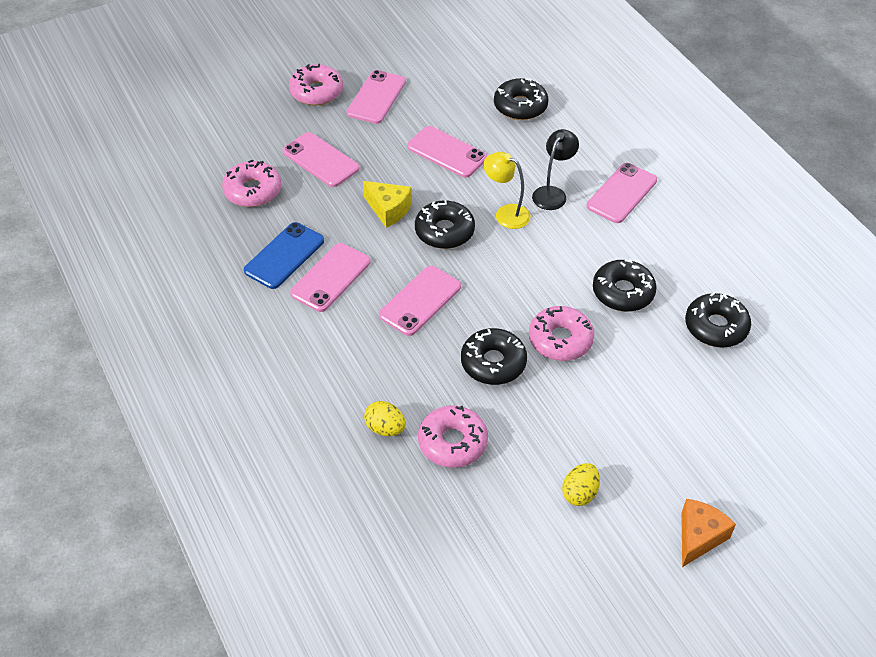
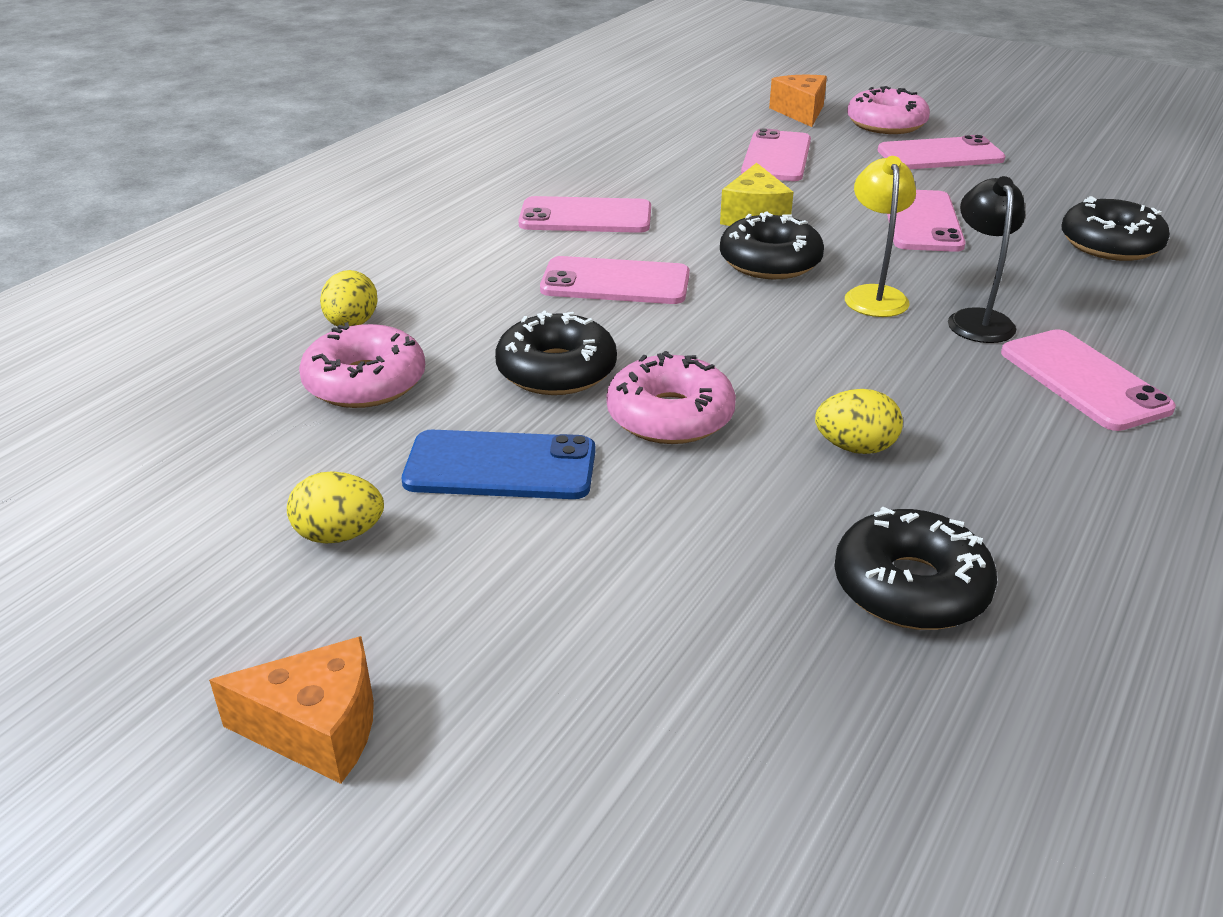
camera: 60 degrees right, 15 degrees down
pink donut [222,160,281,207] -> none
blue phone [244,222,324,289] -> blue phone moved to [402,430,595,499]
black lamp [532,129,579,210] -> black lamp turned 90 degrees counterclockwise [948,176,1025,343]
pink phone [586,163,657,223] -> pink phone turned 60 degrees clockwise [1001,329,1176,431]
black donut [593,259,657,312] -> yellow egg [815,389,903,454]
none -> orange cheese [769,75,827,127]

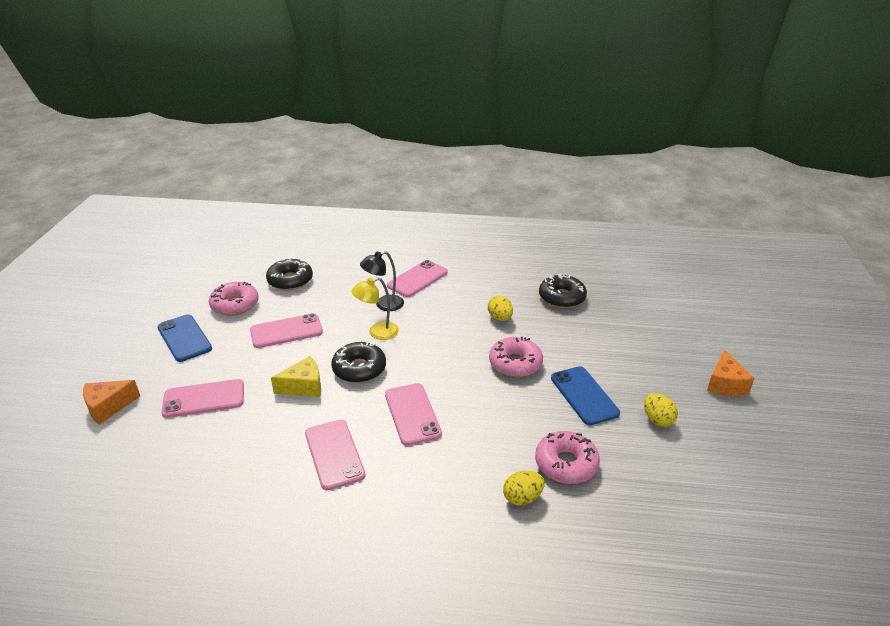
camera: 115 degrees left, 0 degrees up
orange cheese [209,636,374,784] -> orange cheese turned 150 degrees counterclockwise [707,350,755,396]
black donut [495,311,617,395] -> none
pink donut [847,86,930,134] -> pink donut moved to [209,282,259,316]
pink phone [878,135,1005,169] -> blue phone [157,314,212,362]

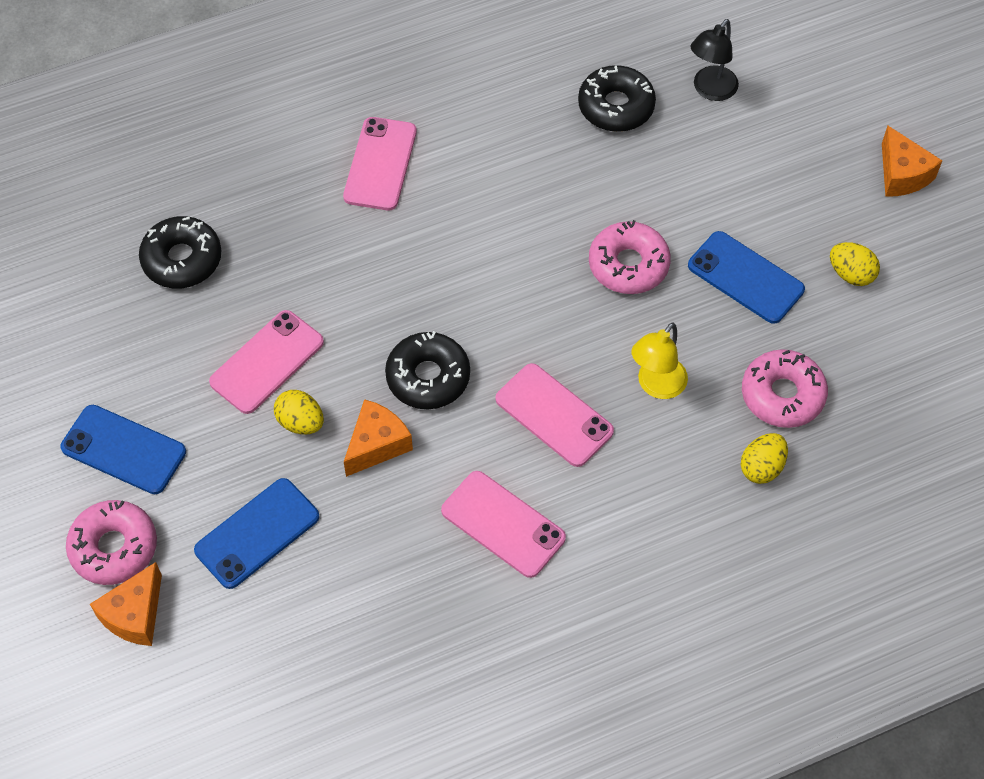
camera: 30 degrees left, 25 degrees up
pink phone [161,379,244,418] -> blue phone [194,478,319,589]
pink donut [209,282,259,316] -> pink donut moved to [66,500,157,585]
yellow cheese [271,356,321,397] -> orange cheese [344,399,413,477]
yellow lamp [351,277,399,340] -> yellow lamp moved to [631,322,688,399]
black lamp [360,251,404,311] -> black lamp moved to [690,19,739,101]
yellow egg [488,296,513,321] -> yellow egg moved to [274,390,324,435]

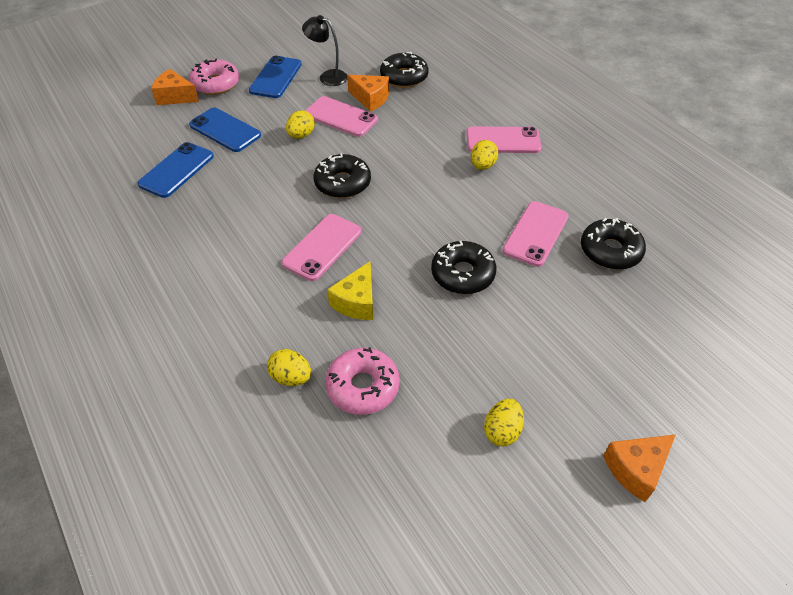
camera: 80 degrees right, 10 degrees down
orange cheese [344,399,413,477] -> orange cheese moved to [347,75,389,112]
pink phone [441,471,566,578] -> pink phone moved to [502,201,569,267]
pink donut [589,220,671,294] -> black donut [431,241,496,294]
yellow lamp [631,322,688,399] -> yellow cheese [327,262,373,320]
blue phone [688,231,805,324] -> blue phone moved to [138,142,214,198]
black lamp [690,19,739,101] -> black lamp moved to [302,15,347,86]
none -> yellow egg [471,140,498,170]

